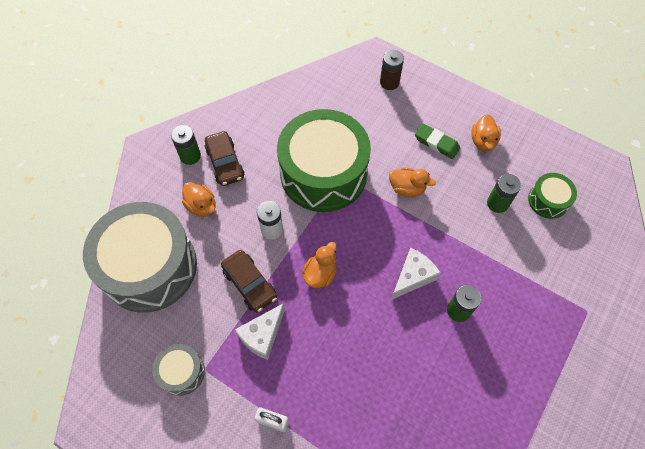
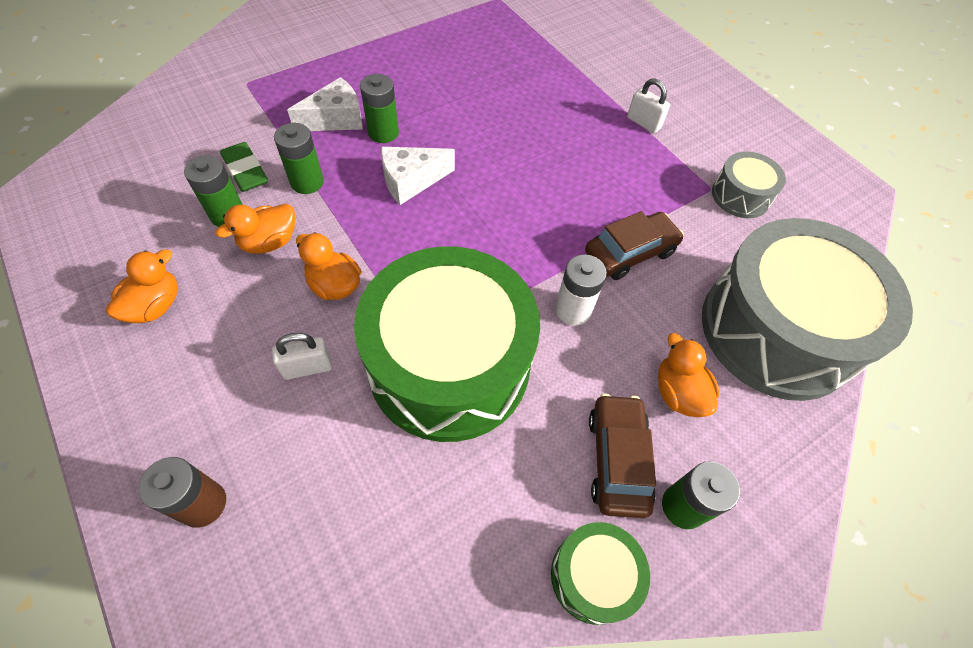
camera: 160 degrees left, 5 degrees down
brown car [221,250,277,312] -> brown car turned 75 degrees clockwise [585,211,684,280]
white cheese [235,303,285,360] -> white cheese moved to [287,77,363,131]
orange duck [302,242,337,288] -> orange duck moved to [216,204,295,254]
green eraser [415,123,460,159] -> green eraser moved to [220,142,268,192]
green drum [528,173,577,219] -> green drum moved to [551,522,650,625]
none -> white padlock [272,333,332,380]
none -> green battery [274,123,324,194]

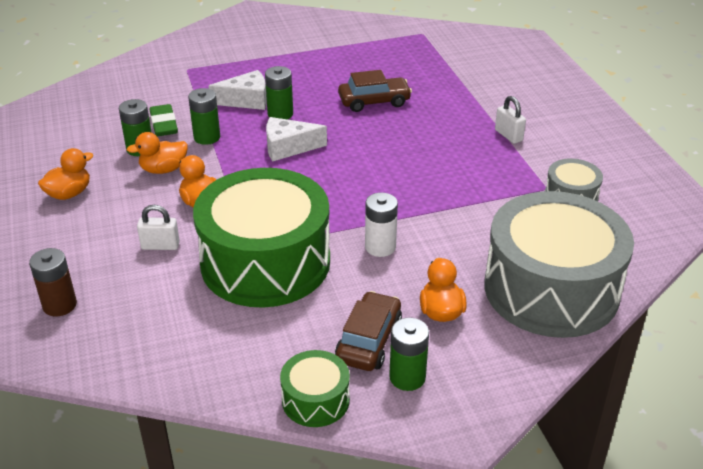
camera: 20 degrees right, 20 degrees down
brown car [585,211,684,280] -> brown car moved to [338,70,412,112]

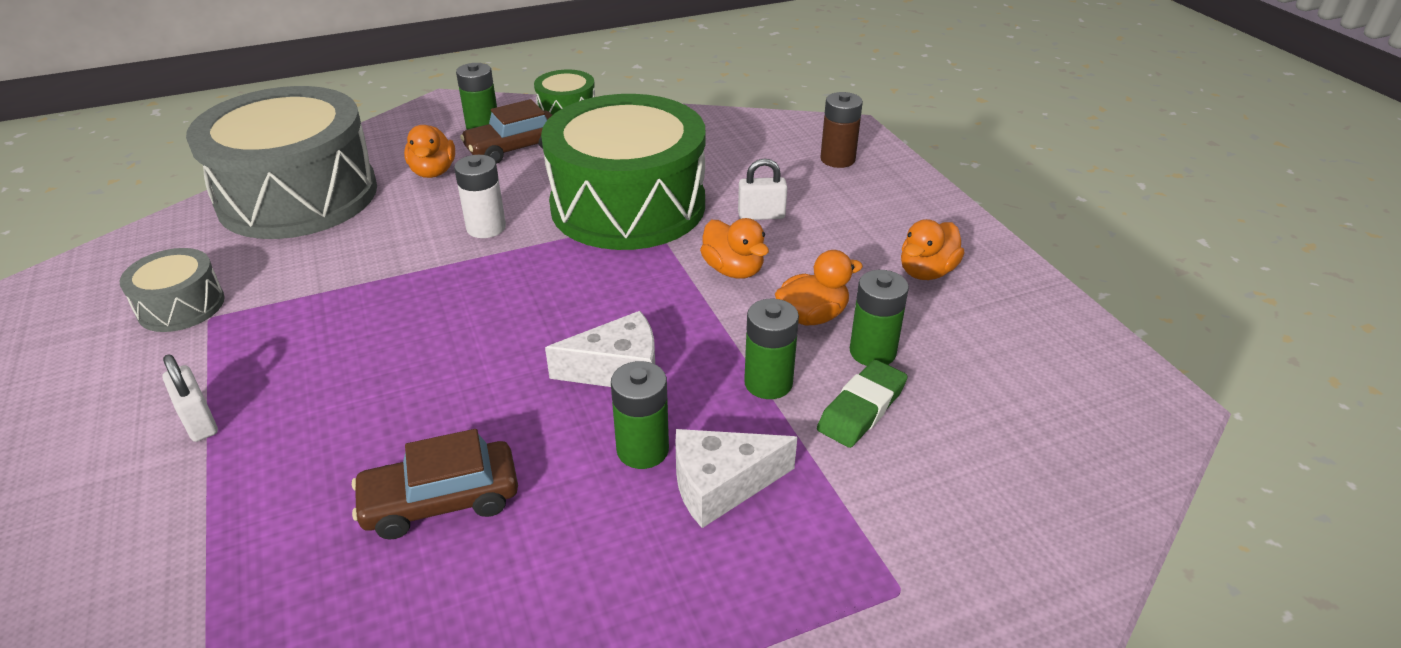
camera: 175 degrees right, 0 degrees up
green eraser [149,104,178,136] -> green eraser turned 60 degrees clockwise [817,360,908,448]
brown car [335,291,402,371] -> brown car turned 45 degrees clockwise [460,99,552,164]

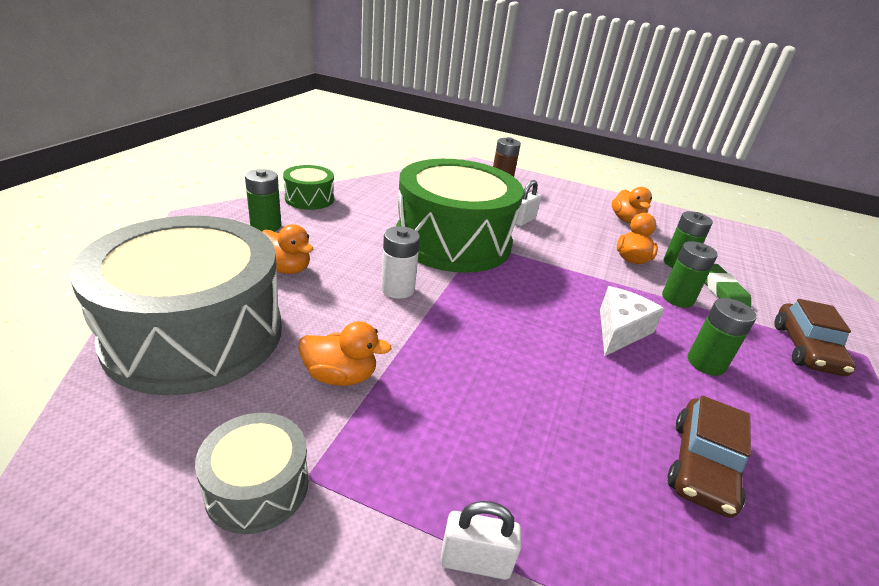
camera: 50 degrees left, 5 degrees down
brown car [460,99,552,164] -> brown car moved to [774,299,856,376]
white cheese [675,429,797,528] -> none
orange duck [700,218,769,279] -> orange duck moved to [298,321,392,386]

